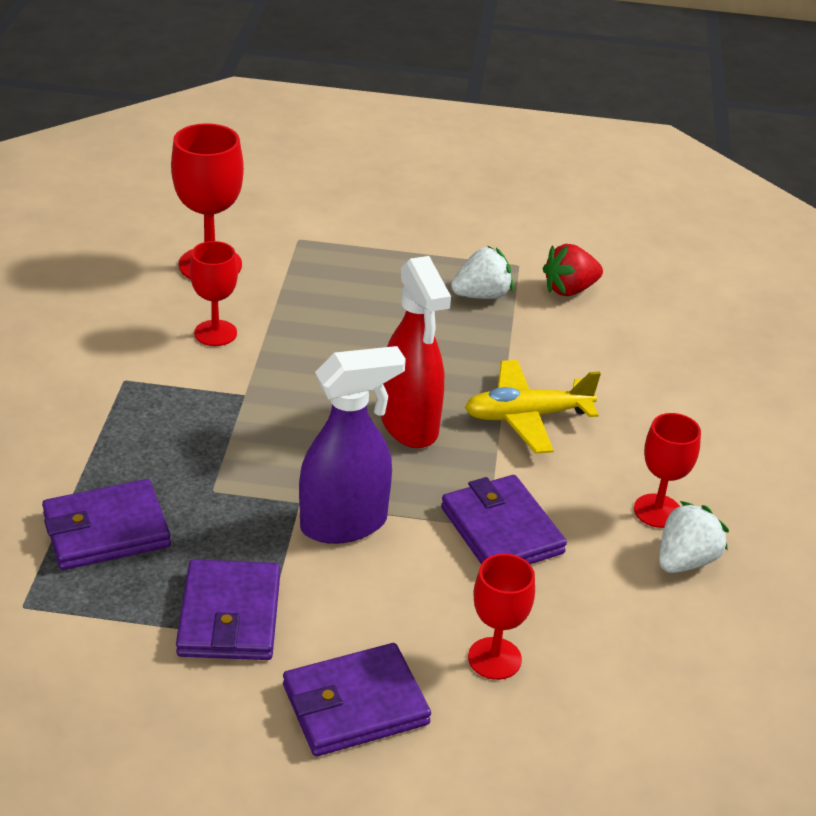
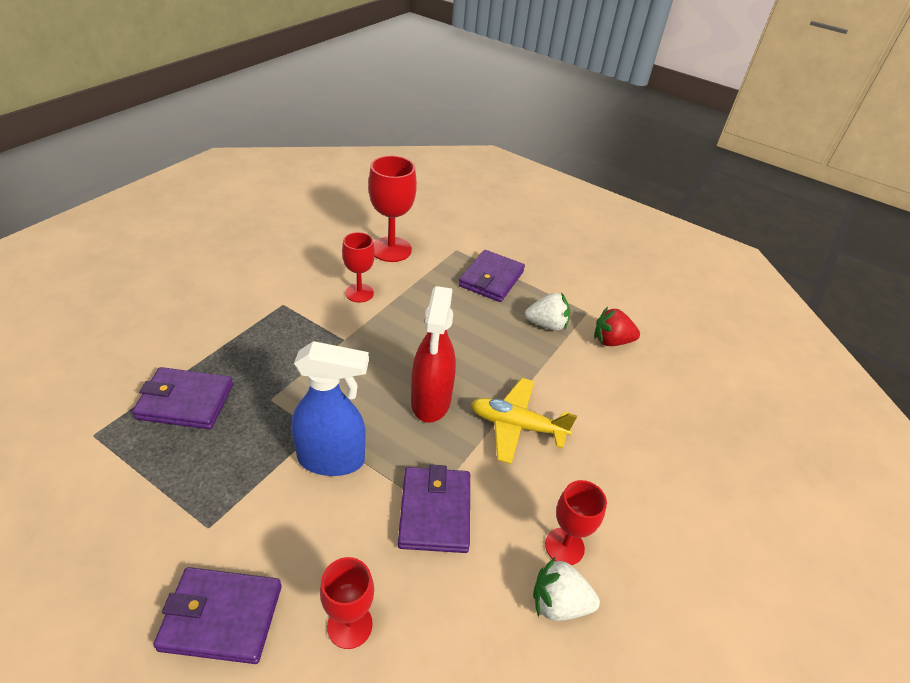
camera: 25 degrees right, 5 degrees up
purple wallet [176,559,280,660] -> purple wallet moved to [459,250,525,302]
purple spray bottle [299,346,406,544] -> blue spray bottle [291,341,369,476]
white strawberry [659,501,729,573] -> white strawberry turned 150 degrees counterclockwise [533,557,600,621]

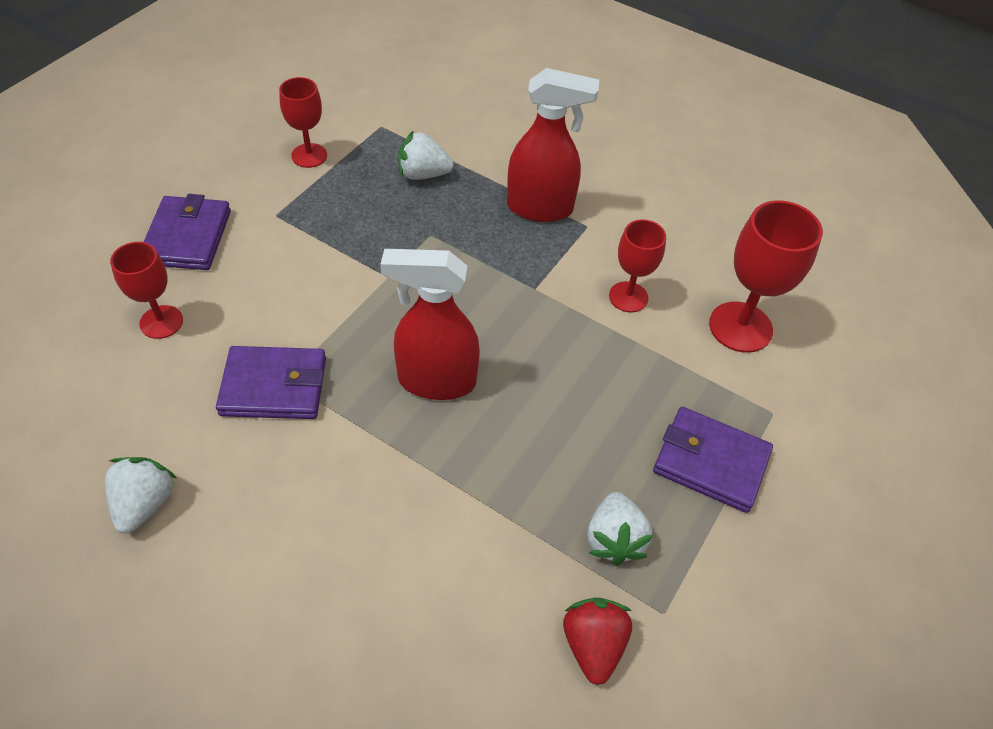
camera: 90 degrees right, 10 degrees up
purple wallet [132,367,233,429] -> white strawberry [399,130,454,180]
blue spray bottle [291,341,369,476] -> none
yellow plane [471,378,577,464] -> none
red goblet [545,480,607,565] -> red goblet moved to [279,77,327,168]
none -> red spray bottle [507,68,599,222]

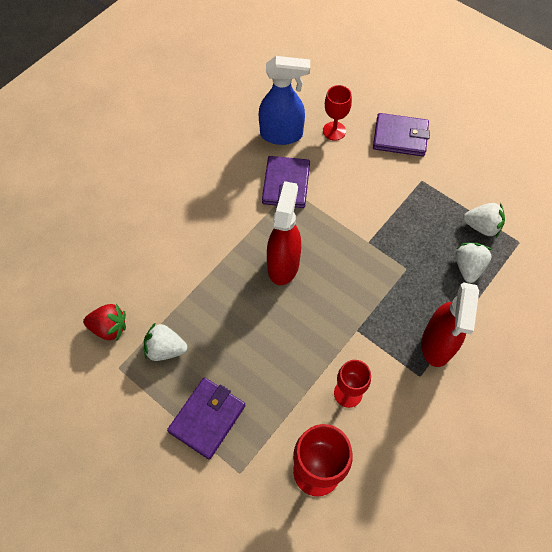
camera: 100 degrees right, 10 degrees up
white strawberry [105,457,176,533] -> white strawberry moved to [463,202,505,237]
red goblet [279,77,327,168] -> none
none -> blue spray bottle [259,56,310,145]

